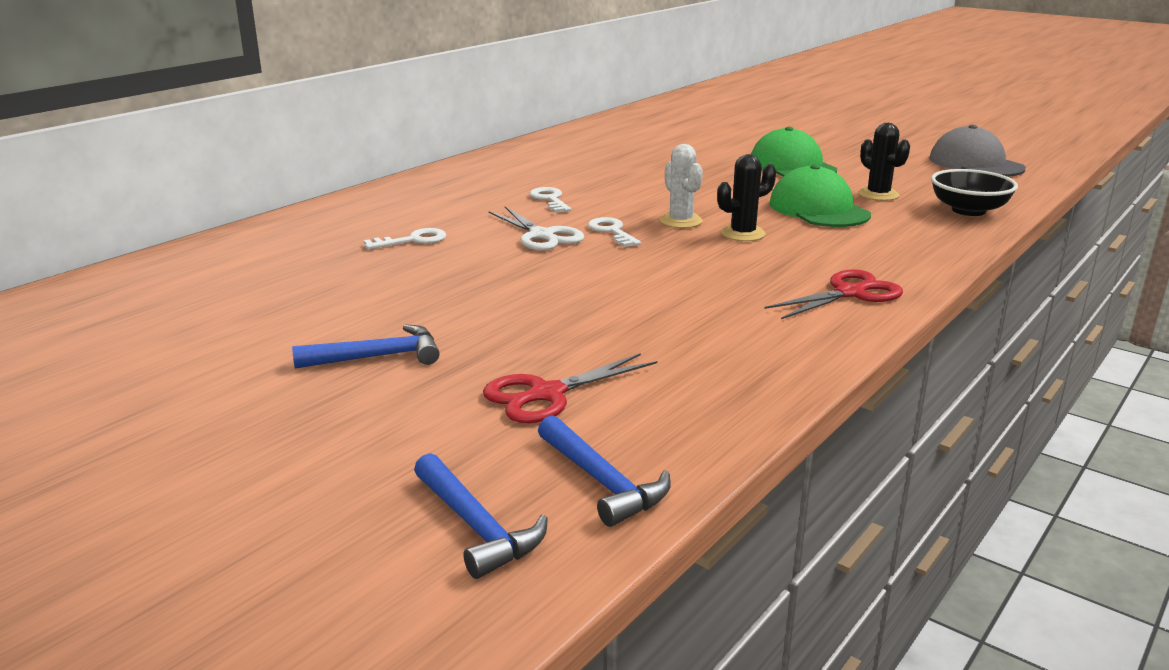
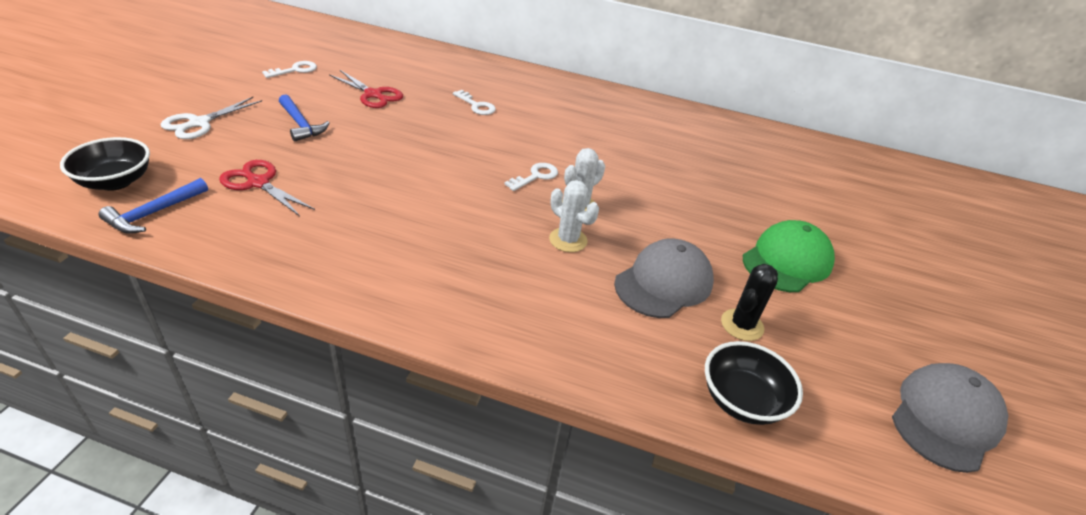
camera: 65 degrees right, 15 degrees up
blue hammer [414,453,548,579] -> black bowl [60,137,150,191]
white scissors [488,206,584,251] -> white scissors moved to [161,97,262,139]
white key [530,187,571,213] -> white key moved to [262,61,317,78]
black cactus [717,154,776,241] -> white cactus [549,180,599,252]
red scissors [764,269,903,319] -> red scissors moved to [329,70,403,108]
green cap [769,164,871,227] -> grey cap [614,239,714,318]

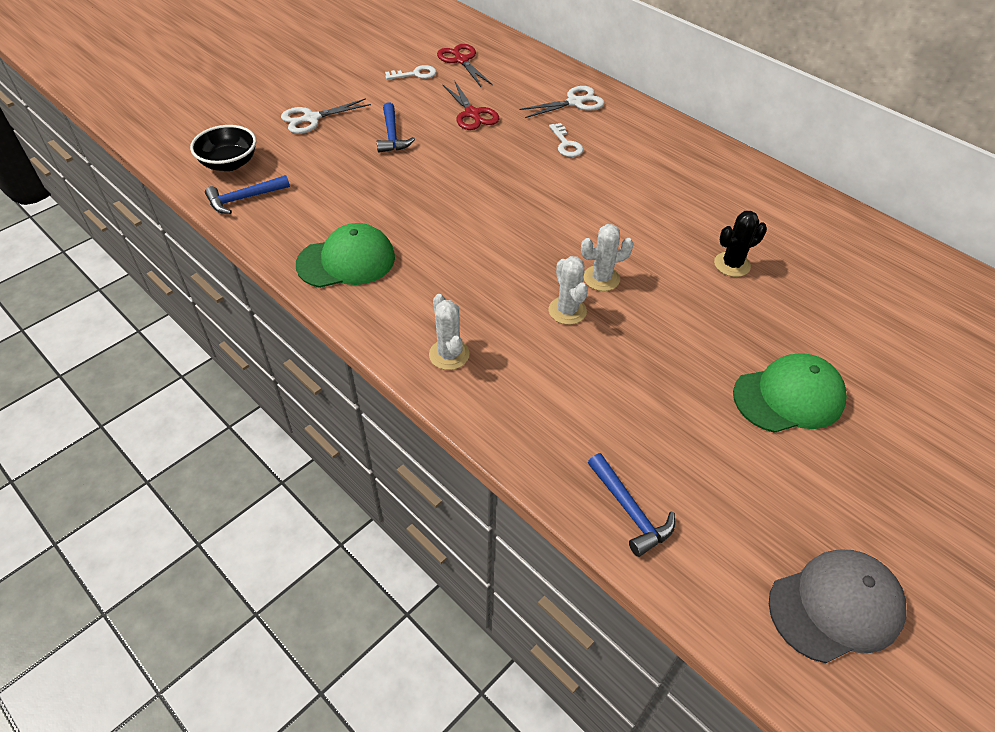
camera: 30 degrees right, 10 degrees up
red scissors [219,160,315,216] -> red scissors moved to [437,44,493,87]
white key [504,163,558,191] -> none
grey cap [614,239,714,318] -> none
black bowl [705,341,803,425] -> blue hammer [588,453,675,557]
black cactus [721,264,778,341] -> black cactus moved to [714,211,767,277]
none -> green cap [296,223,395,288]
none -> white cactus [429,294,469,370]
none -> white scissors [519,86,605,118]

